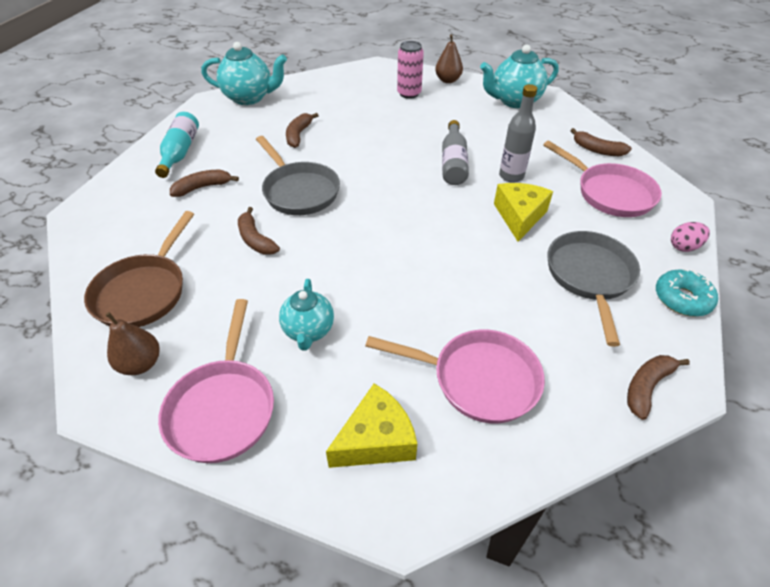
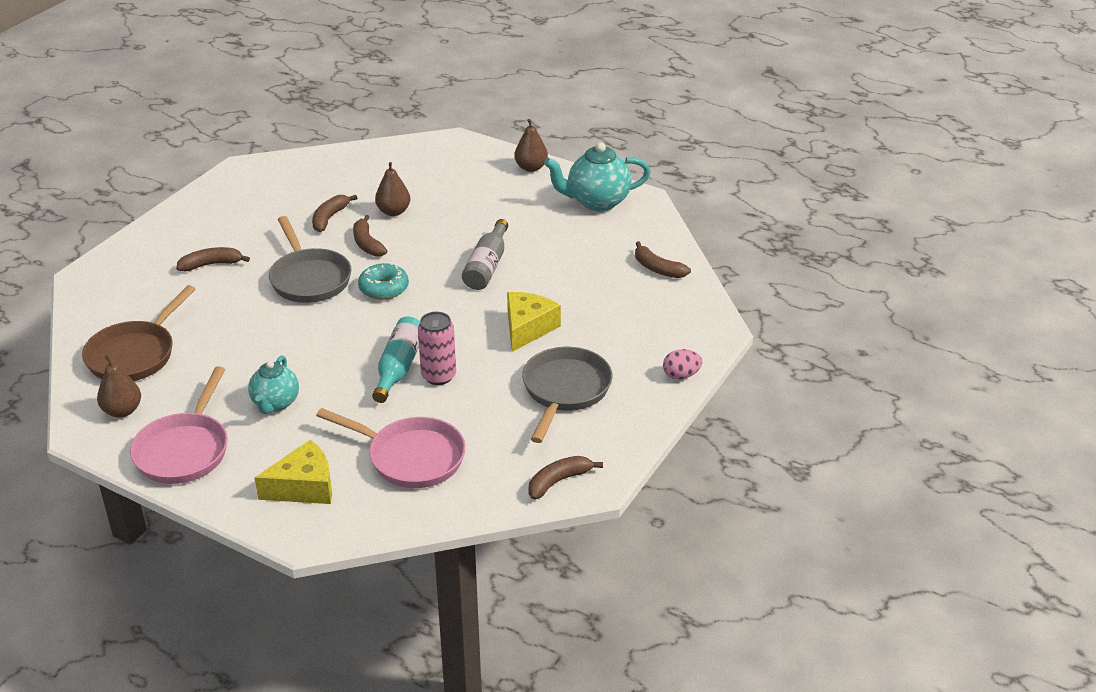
camera: 10 degrees right, 10 degrees down
turquoise bottle [155,112,199,178] -> turquoise bottle moved to [372,316,420,403]
turquoise teapot [201,42,287,105] -> none
brown banana [238,207,280,255] -> brown banana moved to [353,215,387,256]
pink can [397,41,424,99] -> pink can moved to [418,312,456,385]
grey bottle [499,84,537,183] -> none
pink pan [543,141,662,217] -> none
turquoise donut [656,268,718,317] -> turquoise donut moved to [358,262,409,300]
none -> brown pear [375,162,410,216]

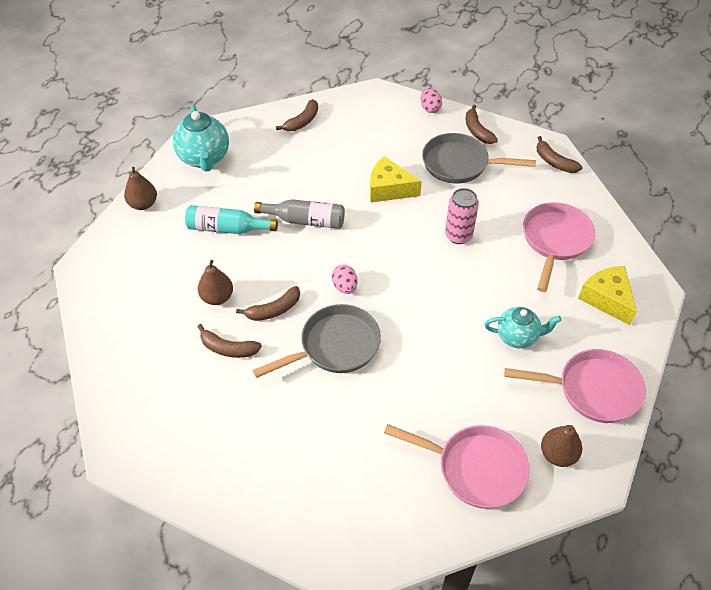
camera: 95 degrees left, 15 degrees up
brown pan [82,285,196,381] -> pink pan [384,424,530,509]
brown banana [176,247,250,271] -> brown banana moved to [466,105,498,144]
turquoise donut [358,262,409,300] -> pink egg [331,265,358,294]
turquoise bottle [372,316,420,403] -> turquoise bottle moved to [185,205,278,234]

